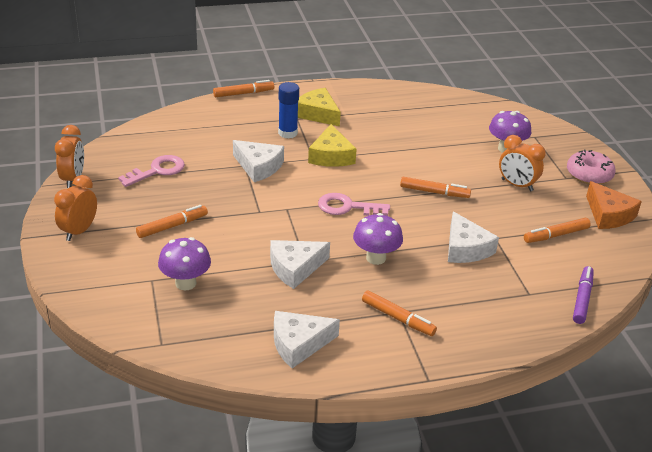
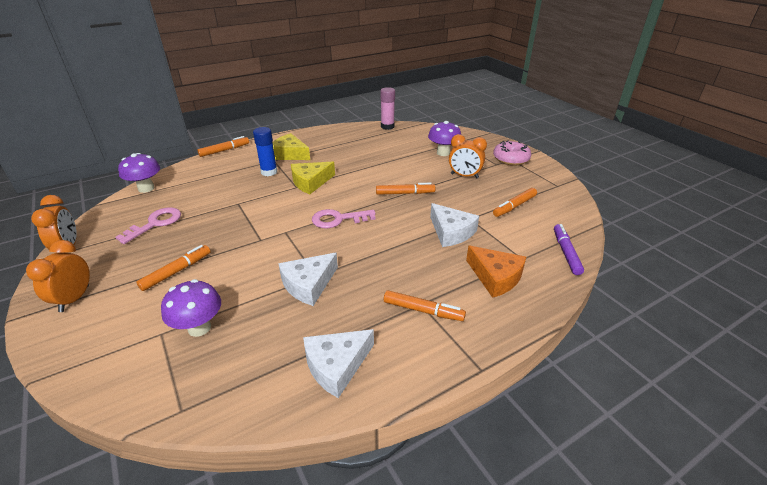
camera: 15 degrees left, 0 degrees up
white cheese [233,140,284,182] -> none
yellow cheese [308,124,357,167] -> yellow cheese turned 75 degrees clockwise [291,162,335,194]
purple mushroom [353,213,403,265] -> purple mushroom moved to [118,153,160,193]
orange cheese [586,181,642,229] -> orange cheese moved to [466,246,526,298]
none -> pink glue stick [380,87,395,130]

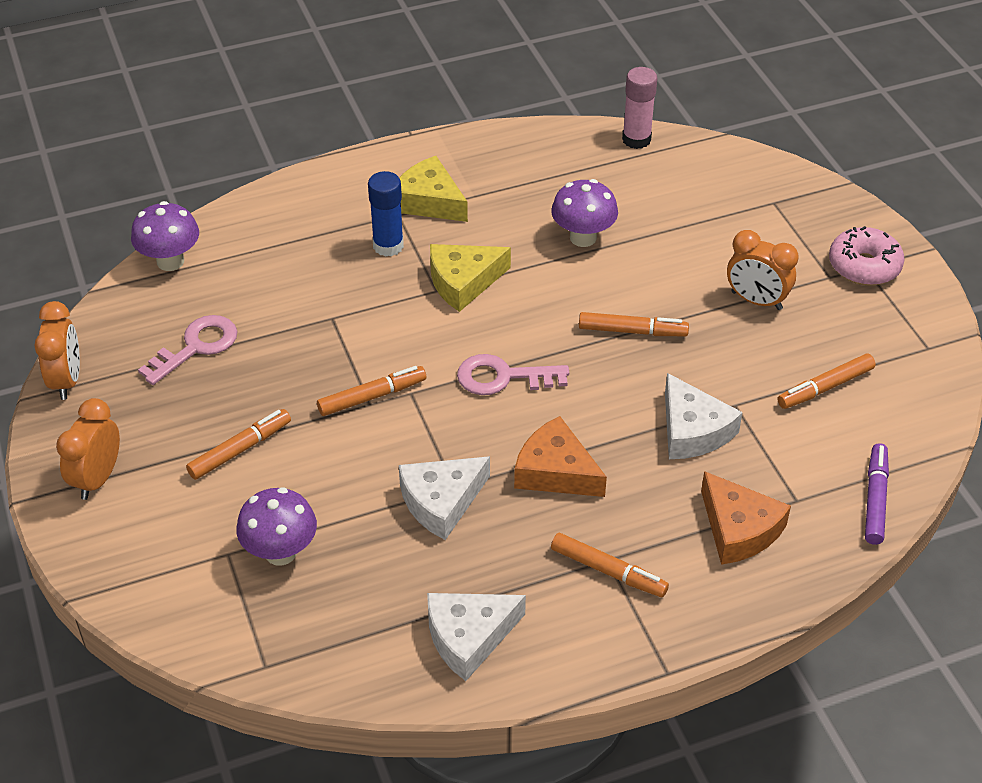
camera: 10 degrees right, 10 degrees up
orange marker [197,136,249,157] -> orange marker moved to [317,366,426,416]
purple mushroom [428,121,461,156] -> purple mushroom moved to [551,179,618,247]
none -> orange cheese [514,416,607,497]

